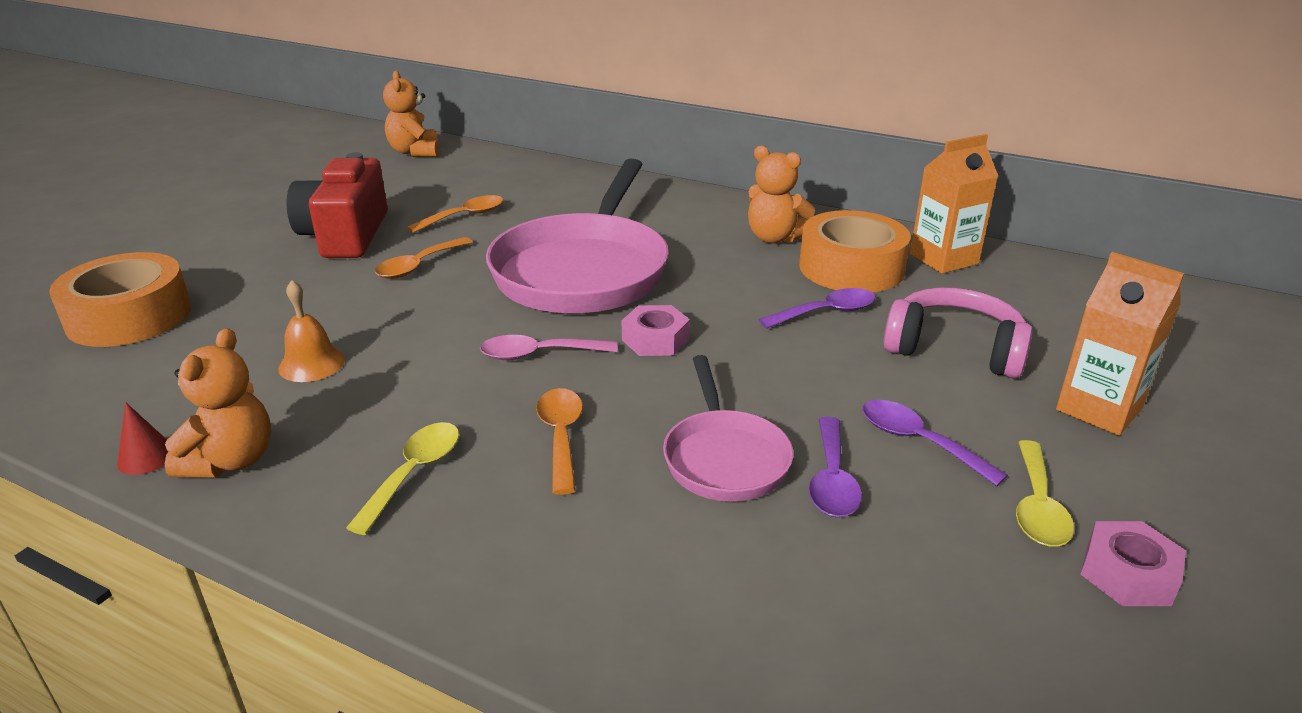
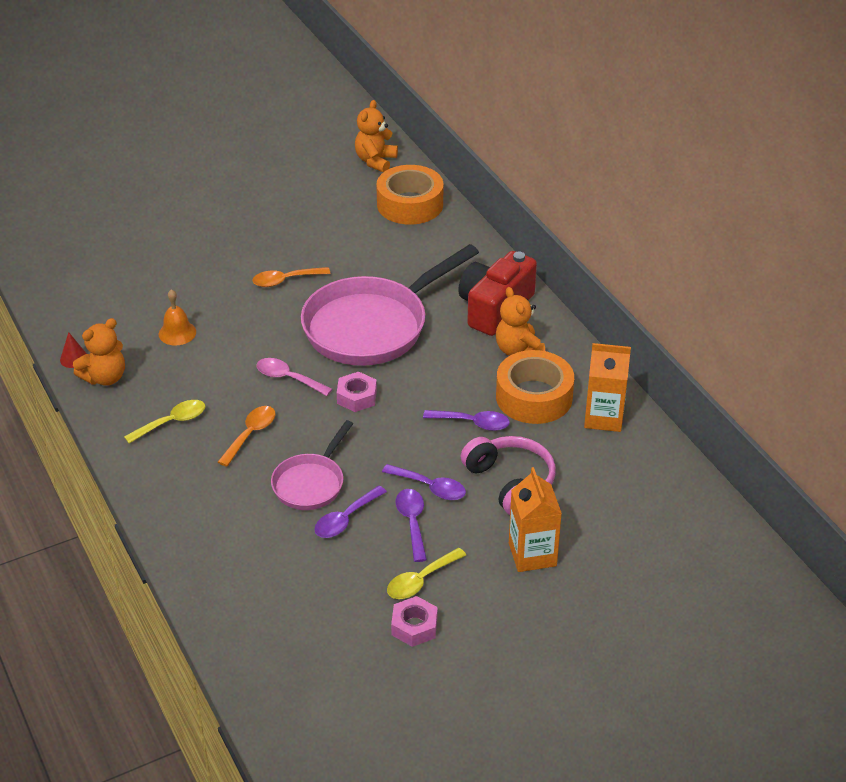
camera: 35 degrees right, 10 degrees up
orange tape [49,252,191,347] -> orange tape moved to [376,165,443,225]
red camera [287,152,388,258] -> red camera moved to [458,251,537,336]
orange spoon [407,195,503,233] -> none
none -> purple spoon [382,464,466,500]

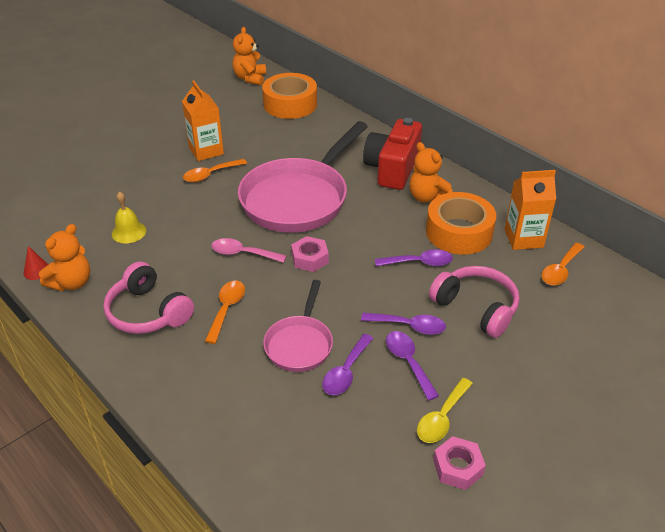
camera: 15 degrees left, 0 degrees up
yellow spoon [124,400,205,444] -> pink headphones [103,261,194,334]
orange bell [159,289,196,345] -> yellow bell [112,191,146,243]
orange carton [509,467,562,572] -> orange carton moved to [182,80,224,161]
none -> orange spoon [541,243,584,285]

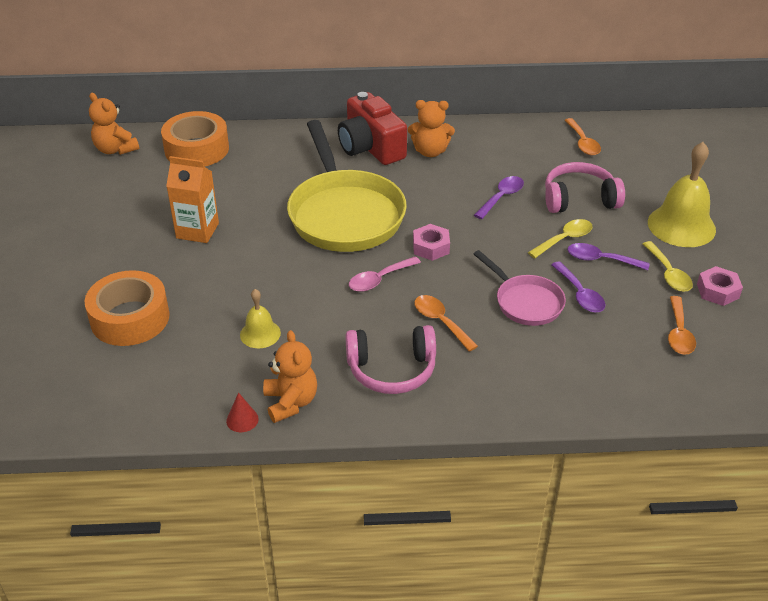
camera: 50 degrees left, 0 degrees up
orange spoon [183,159,247,182] -> orange spoon moved to [668,296,696,355]
pink pan [238,121,368,233] -> yellow pan [287,120,407,252]
purple spoon [361,313,446,335] -> yellow spoon [528,219,593,258]
orange tape [426,192,496,254] -> orange tape moved to [84,270,170,346]
orange carton [504,170,556,250] -> none
none -> yellow bell [648,142,716,247]

